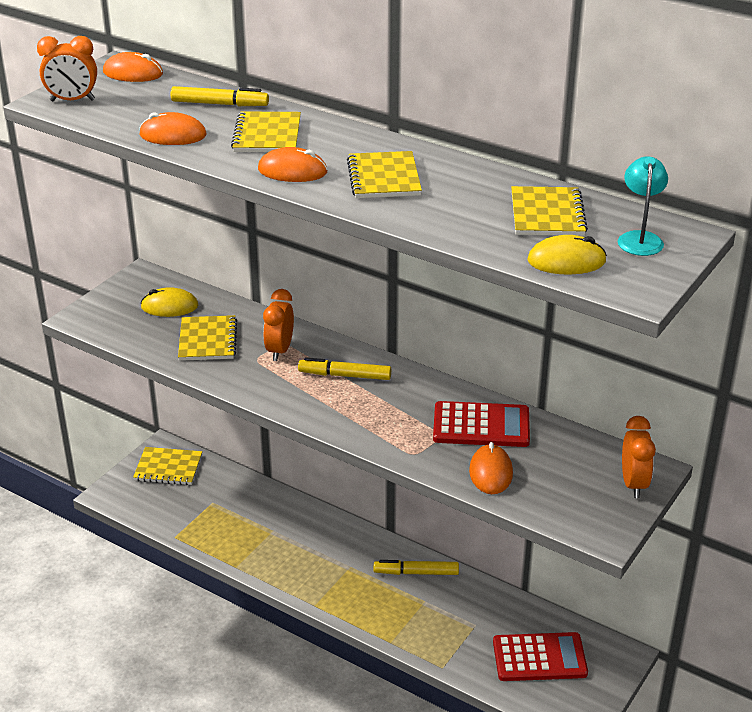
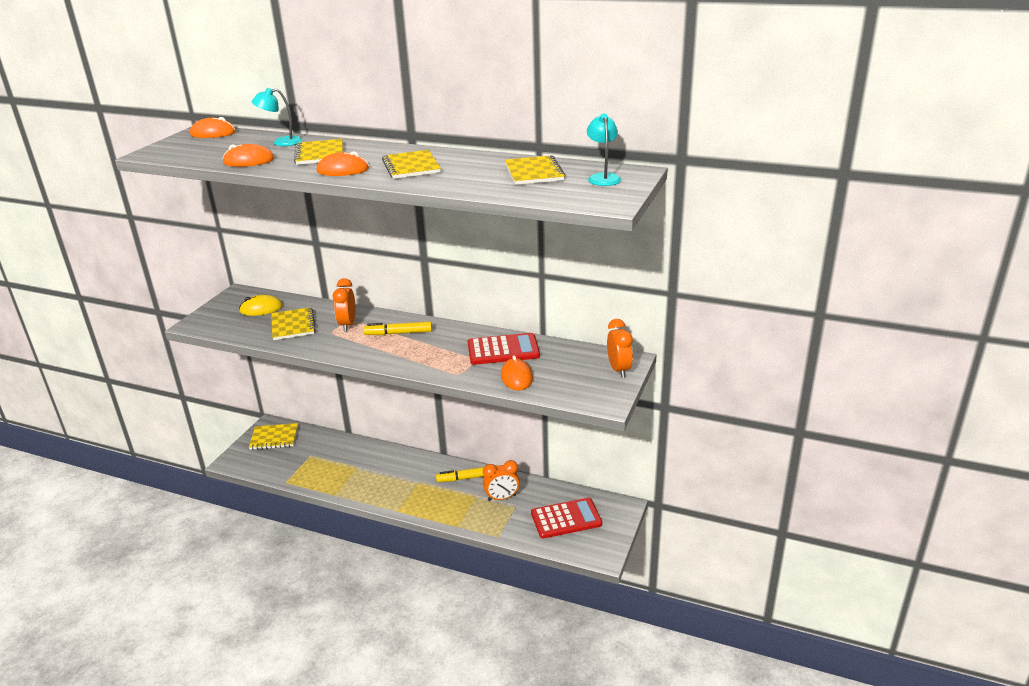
camera: 10 degrees left, 5 degrees down
orange clock [37,36,97,101] -> orange clock moved to [483,460,520,501]
yellow marker [171,86,269,106] -> turquoise lamp [252,88,302,146]
yellow mouse [528,235,607,275] -> none

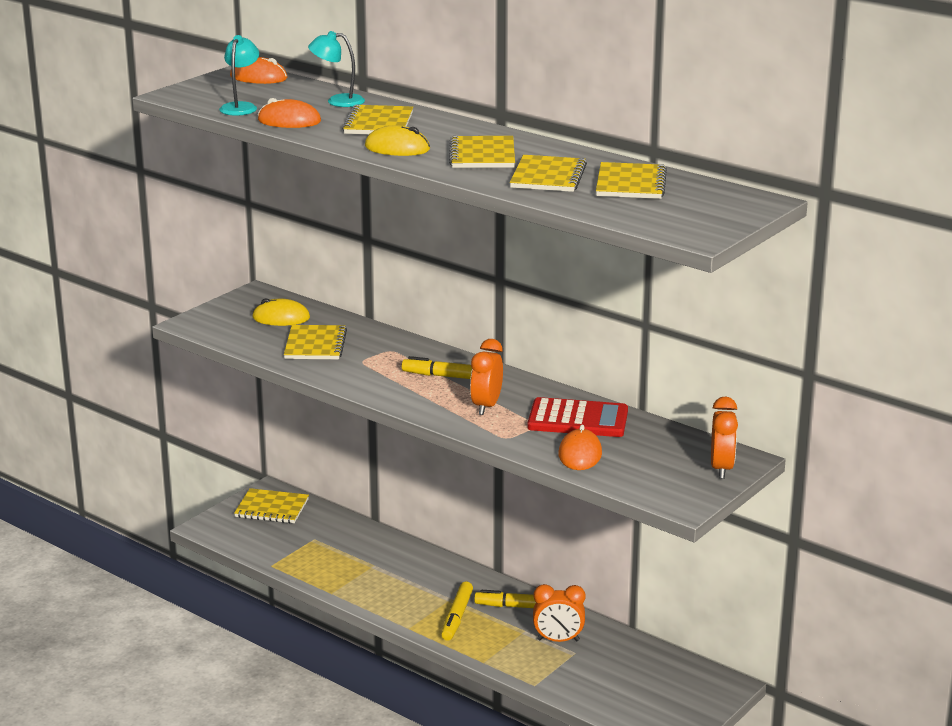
camera: 15 degrees right, 5 degrees down
orange mouse [317,151,369,176] -> yellow mouse [365,125,430,156]
orange clock [333,278,356,331] -> orange clock moved to [470,339,503,415]
red calculator [531,498,602,539] -> none
turquoise lamp [587,113,621,186] -> turquoise lamp moved to [219,35,259,116]
none -> yellow marker [441,581,473,641]
none -> yellow notebook [510,155,587,192]

